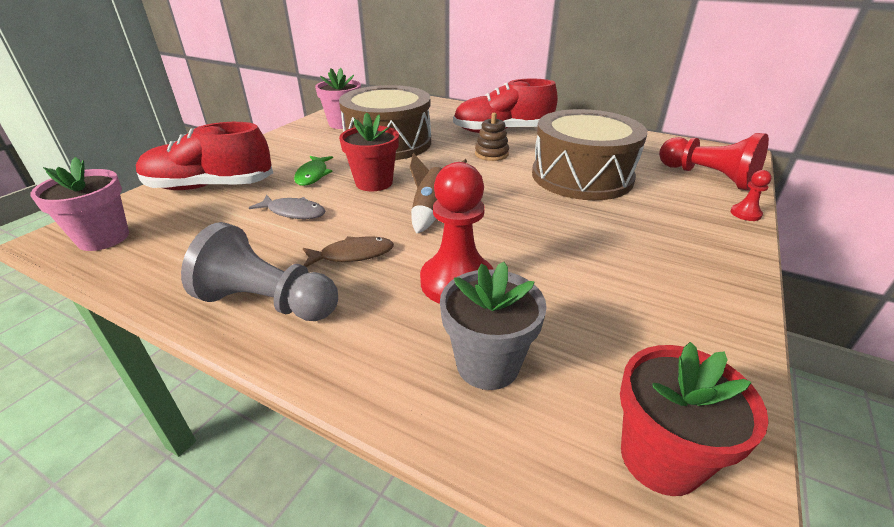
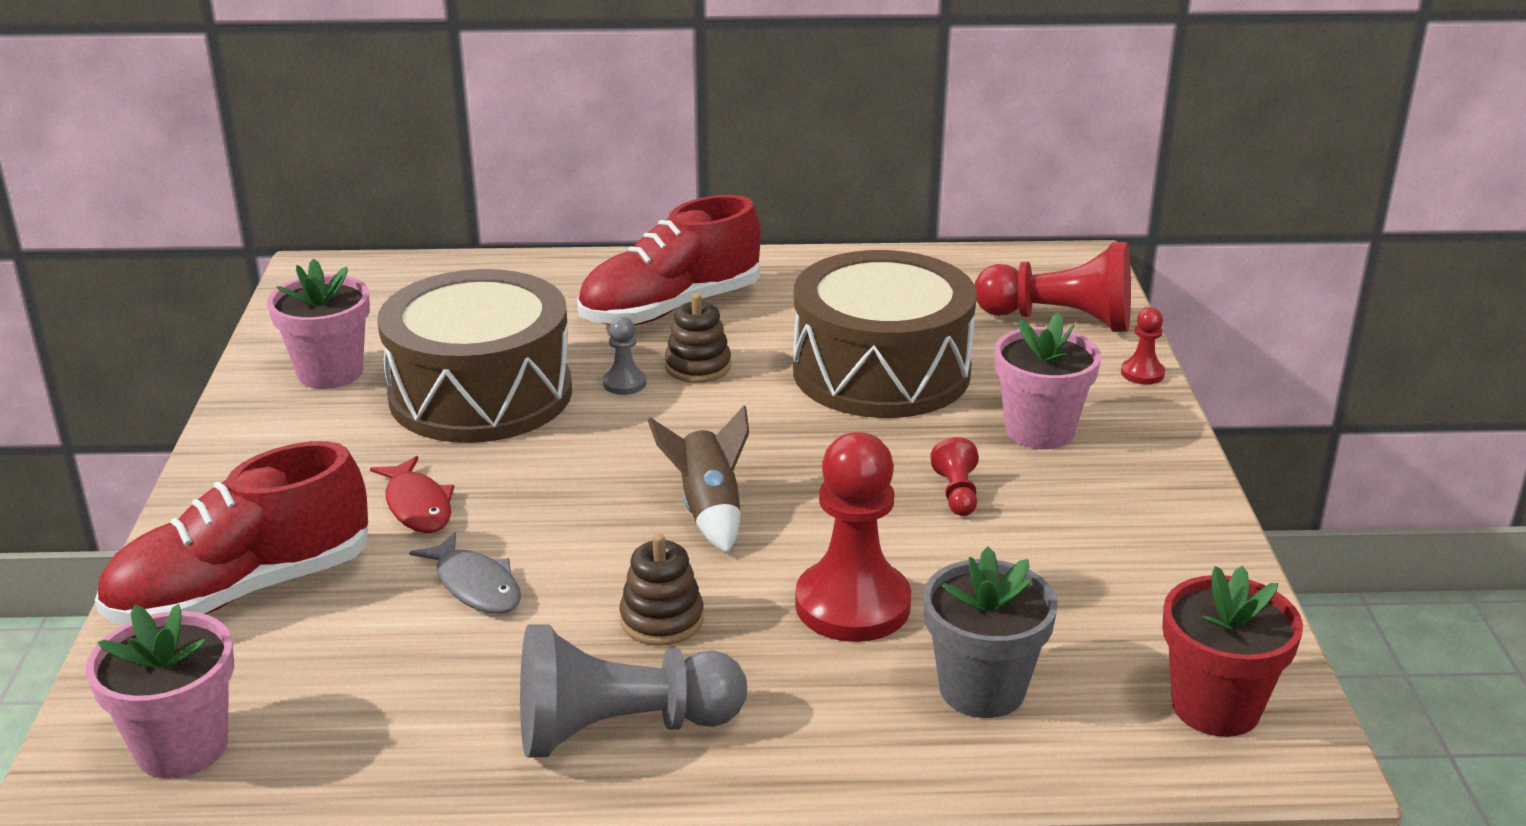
camera: 30 degrees left, 5 degrees down
grey fish [249,195,325,219] -> grey fish turned 60 degrees clockwise [409,532,521,614]
green fish [294,156,333,186] -> red fish [370,456,454,533]
brown fish [303,236,394,267] -> brown stacking toy [620,534,704,646]
red flower pot [339,112,399,191] -> none
none -> grey pawn [603,317,646,395]
none -> red pawn [930,437,979,516]
none -> pink flower pot [994,313,1101,449]

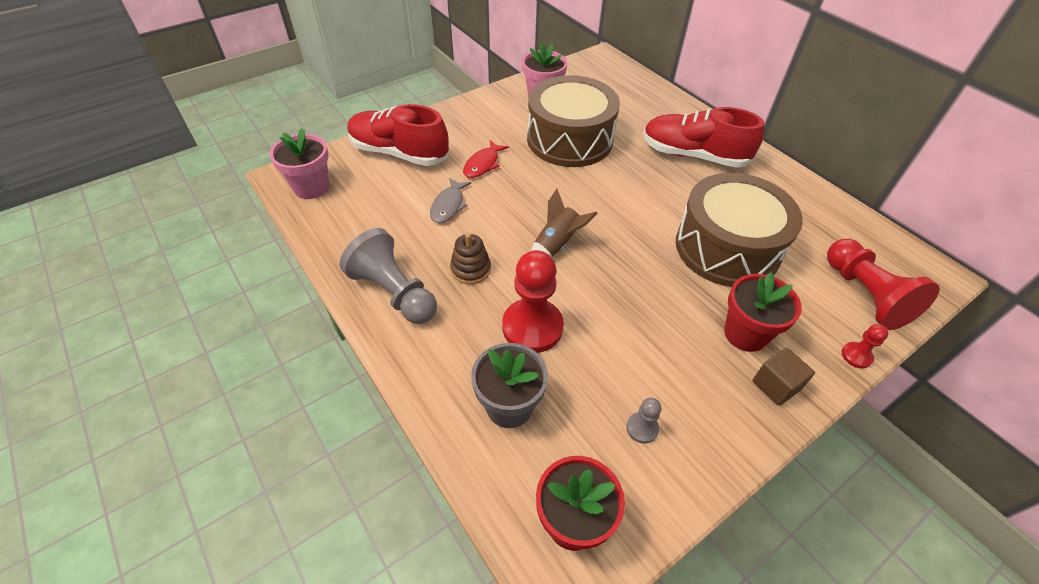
camera: 55 degrees right, 20 degrees up
grey pawn [603,317,646,395] -> grey pawn moved to [626,398,662,444]
brown stacking toy [665,293,731,383] -> none
red pawn [930,437,979,516] -> none
pink flower pot [994,313,1101,449] -> red flower pot [724,272,802,352]
none -> brown cube [753,348,815,406]

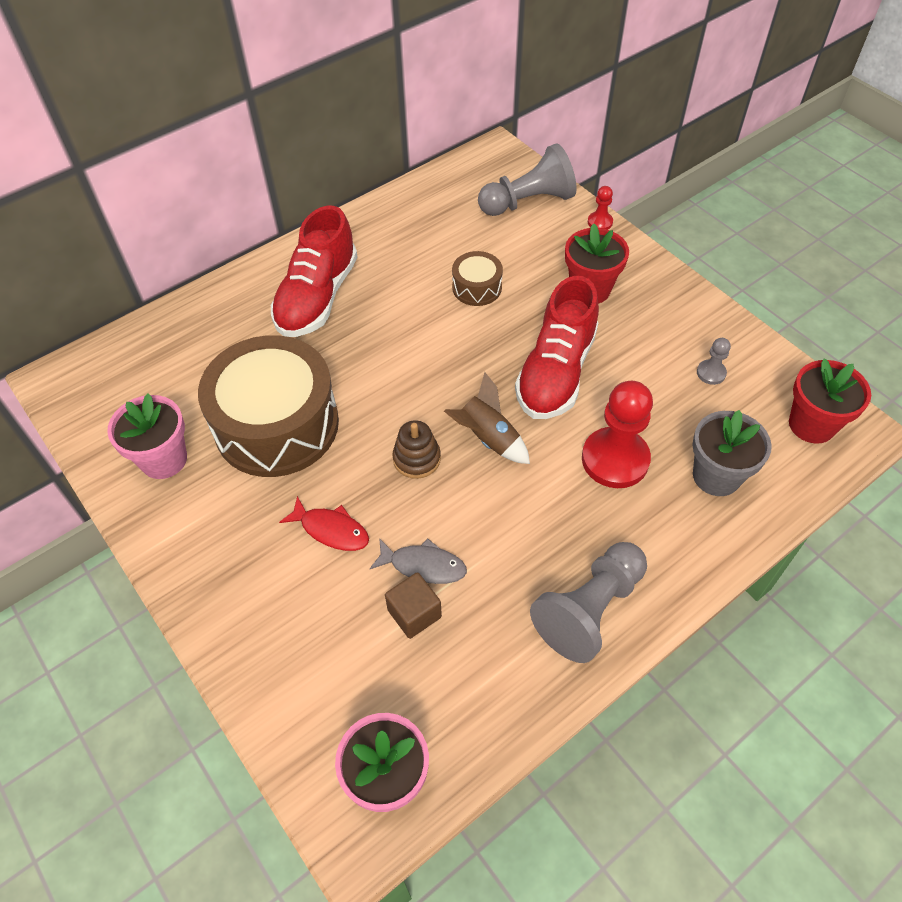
camera: 90 degrees left, 5 degrees up
red shoe [347,104,449,166] -> red shoe moved to [515,276,599,419]
brown stacking toy [450,233,491,284] -> brown stacking toy moved to [393,420,441,479]
brown drum [676,173,803,287] -> brown drum [452,251,503,306], size x0.45
brown cube [753,348,815,406] -> brown cube moved to [385,572,442,639]
red pawn [827,239,940,330] -> grey pawn [478,143,577,216]

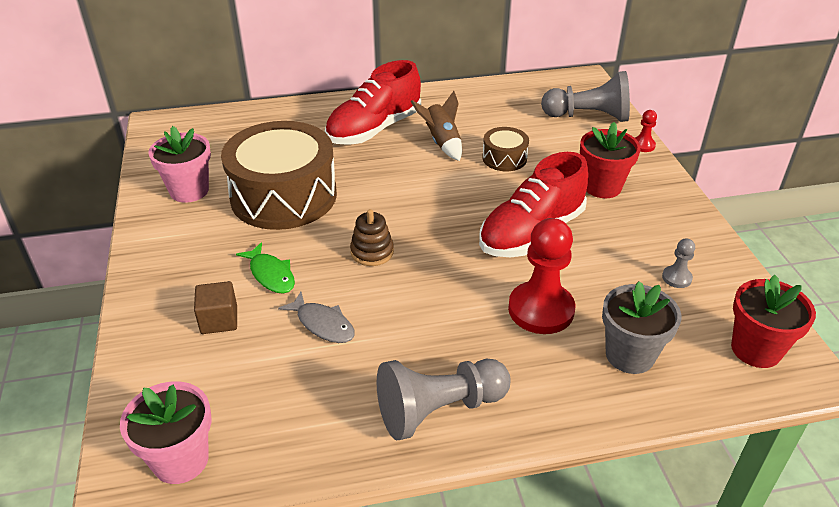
camera: 25 degrees right, 15 degrees down
red fish [279,496,369,551] -> green fish [236,242,295,293]
brown cube [385,572,442,639] -> brown cube moved to [194,281,237,334]
brown rocket [444,372,530,464] -> brown rocket moved to [410,91,462,161]

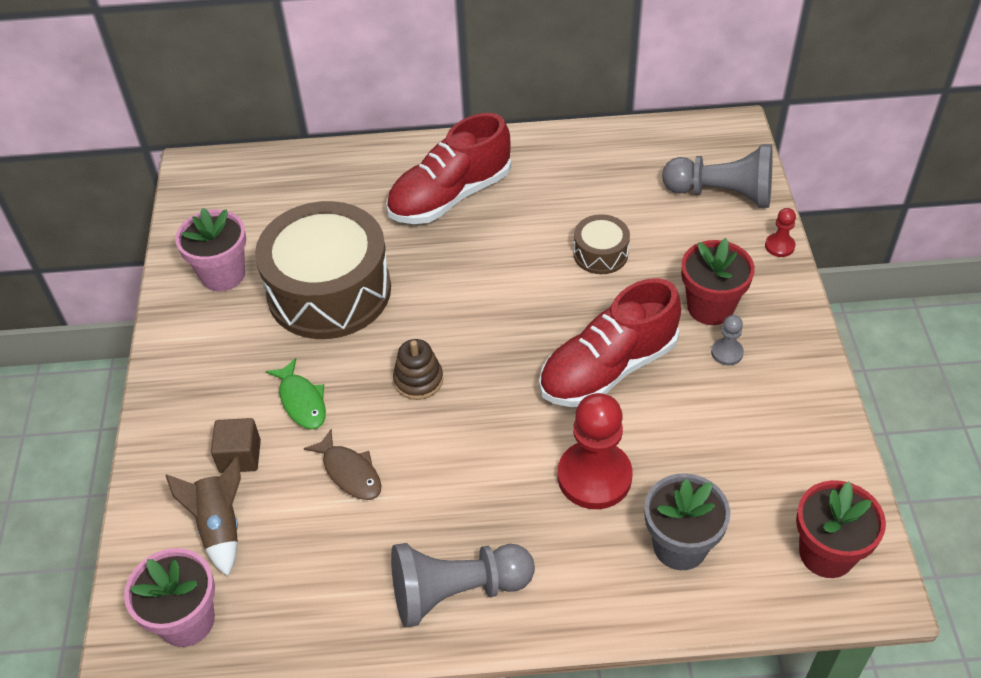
camera: 10 degrees right, 10 degrees up
grey fish [278,292,355,343] -> brown fish [304,429,382,500]
brown rocket [410,91,462,161] -> brown rocket moved to [165,456,241,576]
grey pawn [662,239,695,288] -> grey pawn moved to [711,315,744,366]

